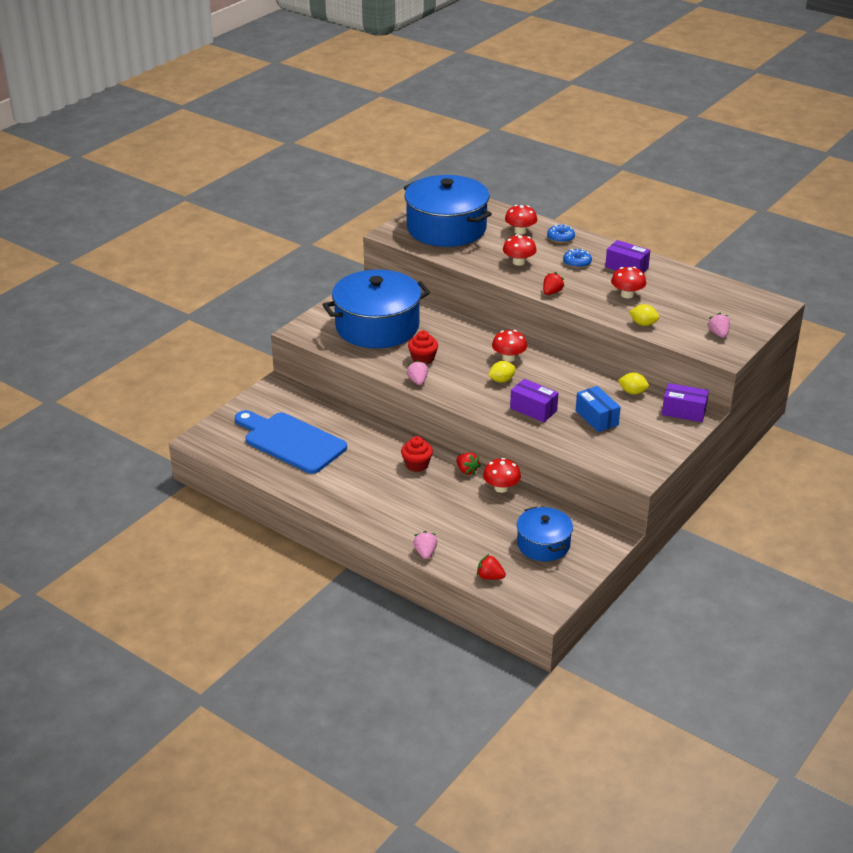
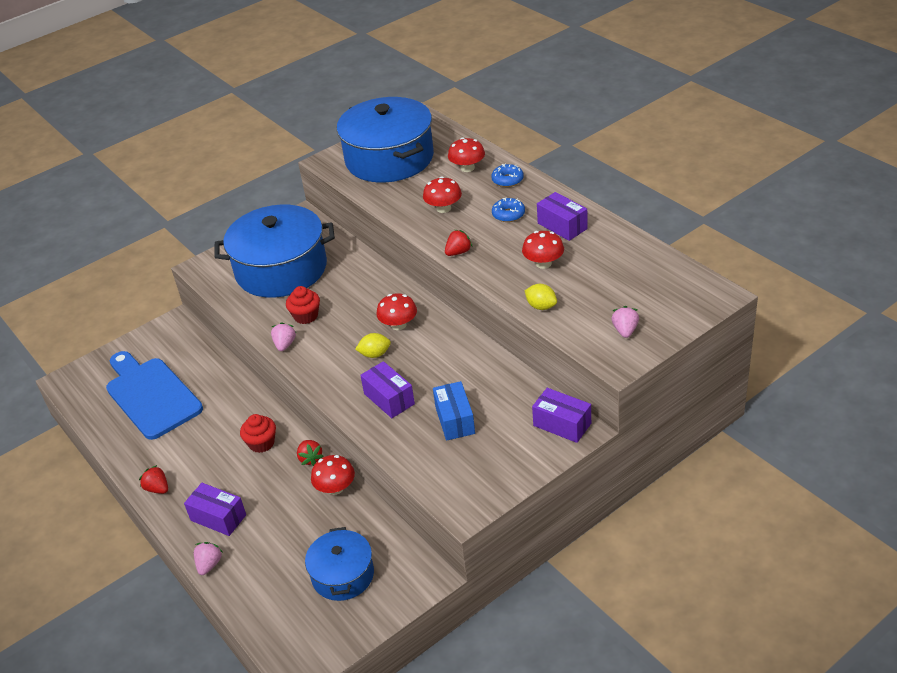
camera: 20 degrees right, 5 degrees up
red strawberry [477,554,506,580] -> red strawberry moved to [139,465,168,494]
yellow lemon [618,372,649,394] -> none
none -> purple box [184,483,246,536]

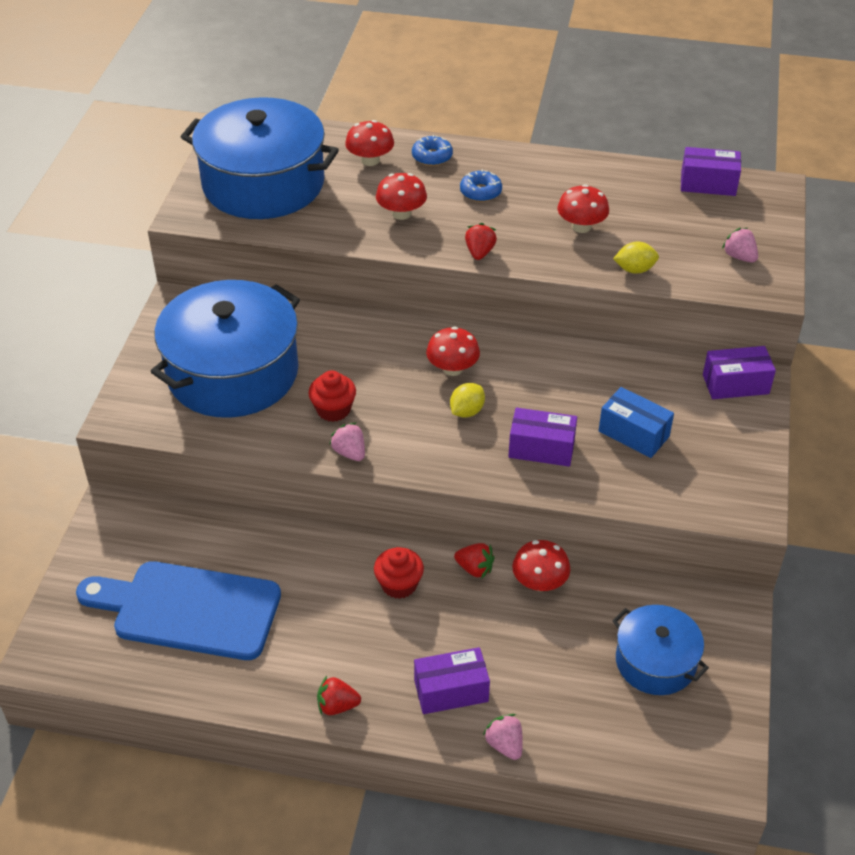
camera: 45 degrees left, 5 degrees up
purple box [537,192,588,241] -> purple box moved to [681,147,741,196]

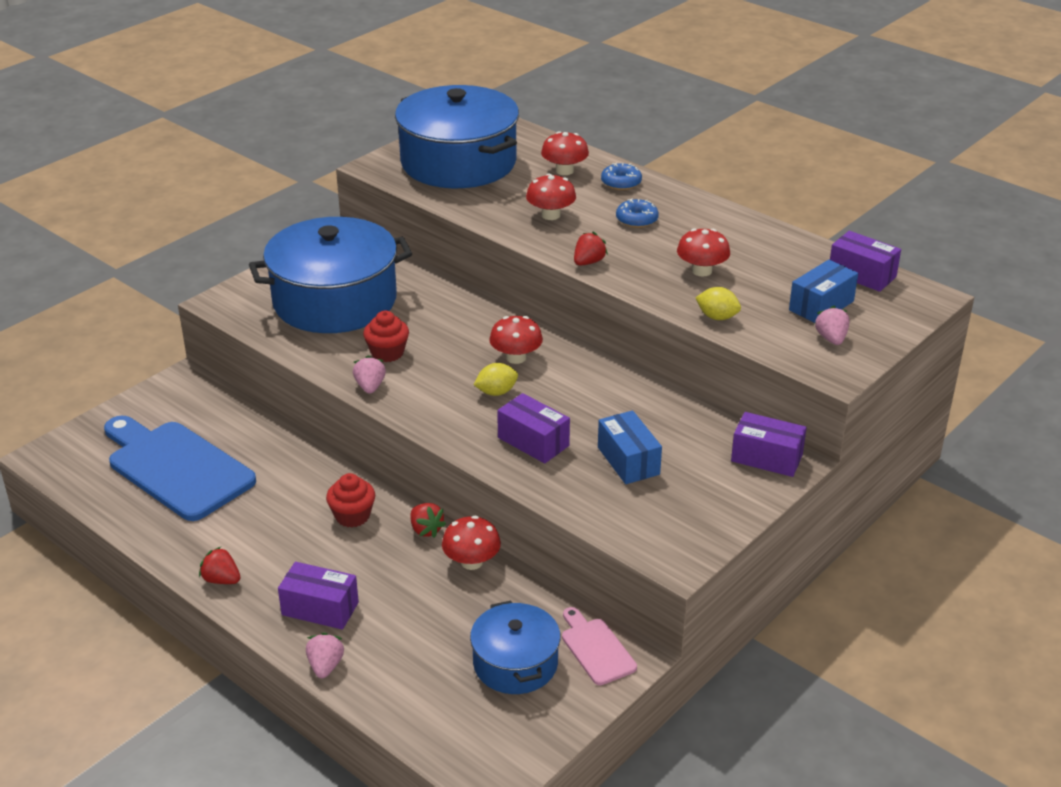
camera: 30 degrees right, 10 degrees down
none -> pink cutting board [562,607,637,685]
none -> blue box [789,260,858,323]

